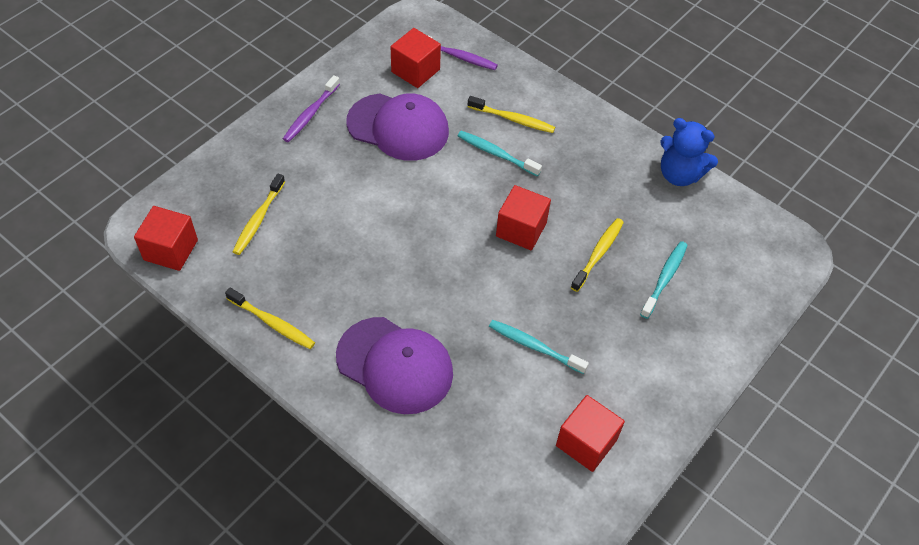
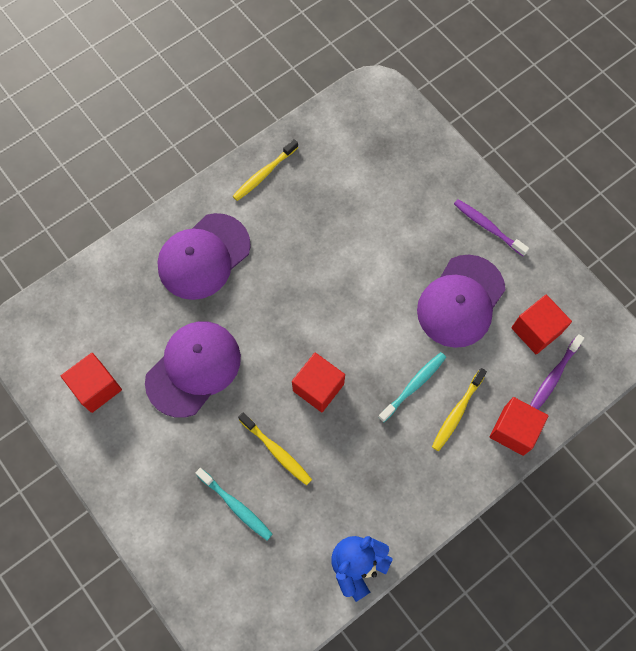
camera: 105 degrees right, 15 degrees up
red cube [134,206,198,271] -> red cube moved to [489,397,548,456]
yellow toothbrush [233,173,285,255] -> none
turquoise toothbrush [489,320,589,374] -> purple cap [145,321,241,418]

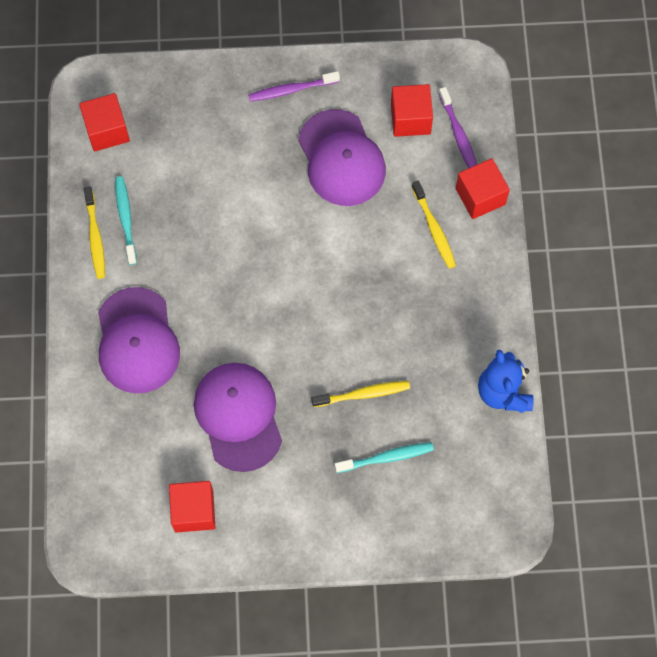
camera: 55 degrees left, 0 degrees up
red cube [292,353,345,412] -> red cube moved to [79,93,130,152]
turquoise toothbrush [378,352,446,422] -> turquoise toothbrush moved to [115,176,137,265]

